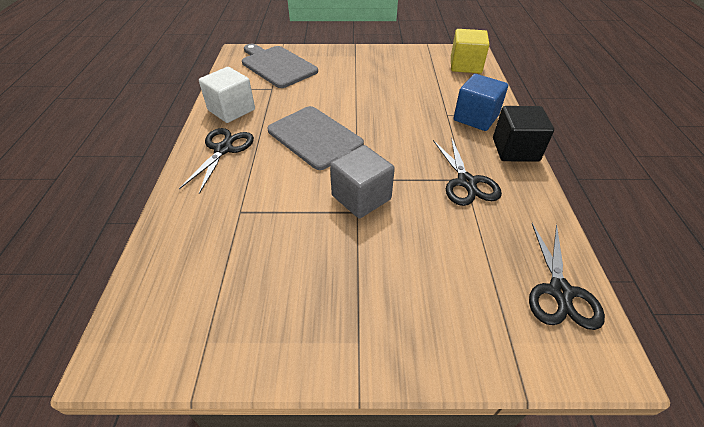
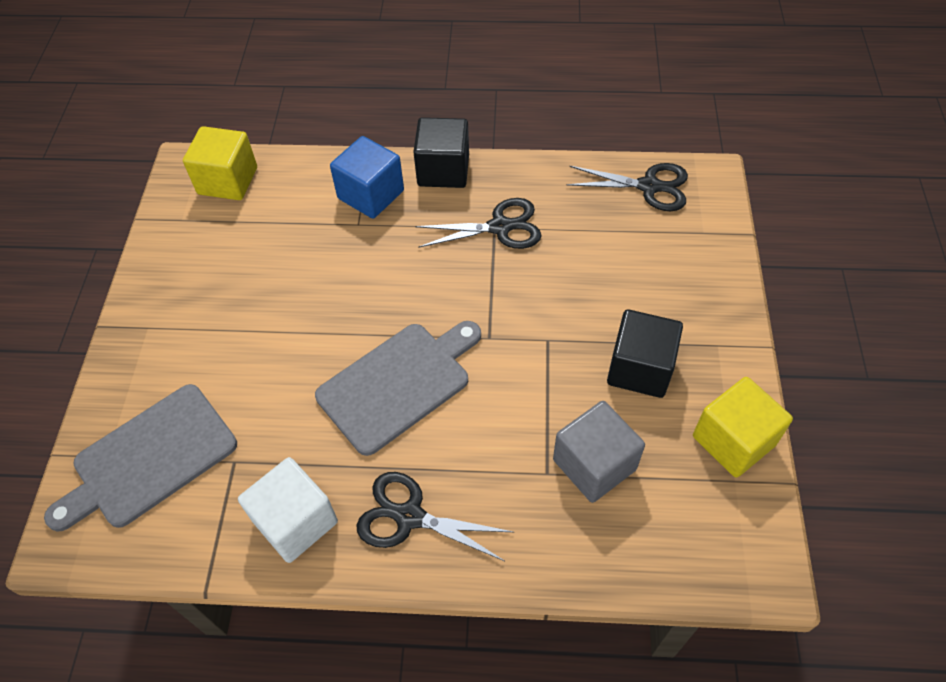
camera: 85 degrees left, 10 degrees up
grey cube [330,145,395,218] -> grey cube moved to [553,401,645,503]
none -> black cube [607,309,683,398]
none -> yellow cube [693,377,793,478]

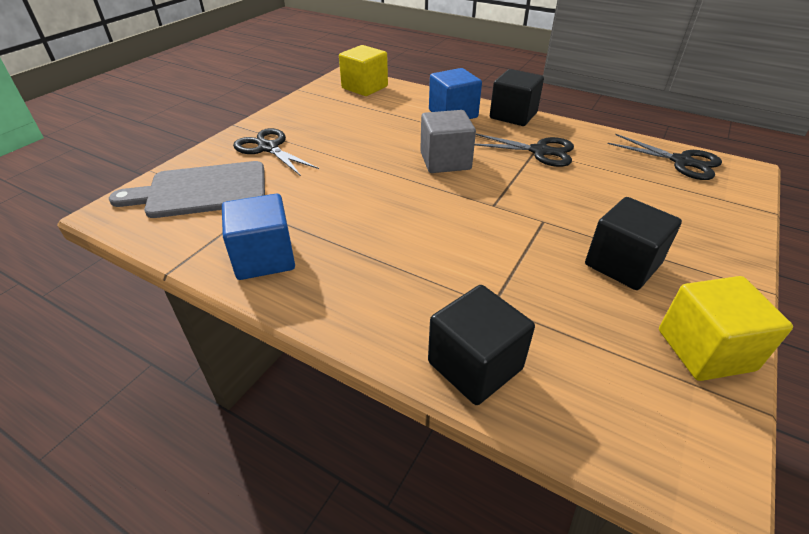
camera: 25 degrees right, 15 degrees down
white cube [238,457,338,563] -> blue cube [222,194,295,280]
grey cutting board [315,321,481,456] -> none
black scissors [357,472,513,561] -> black scissors moved to [233,128,319,176]
grey cube [553,401,645,503] -> grey cube moved to [420,110,476,173]
none -> black cube [428,285,535,405]

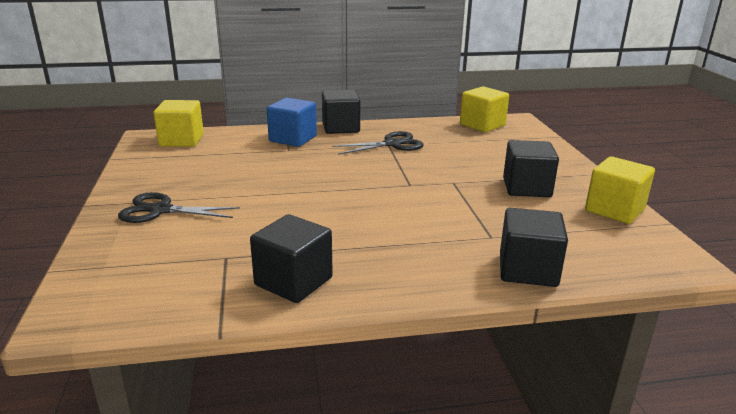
camera: 40 degrees left, 15 degrees down
grey cutting board [109,161,265,218] -> none
blue cube [222,194,295,280] -> black cube [250,214,333,303]
grey cube [420,110,476,173] -> none
black scissors [608,134,722,180] -> yellow cube [460,86,509,132]

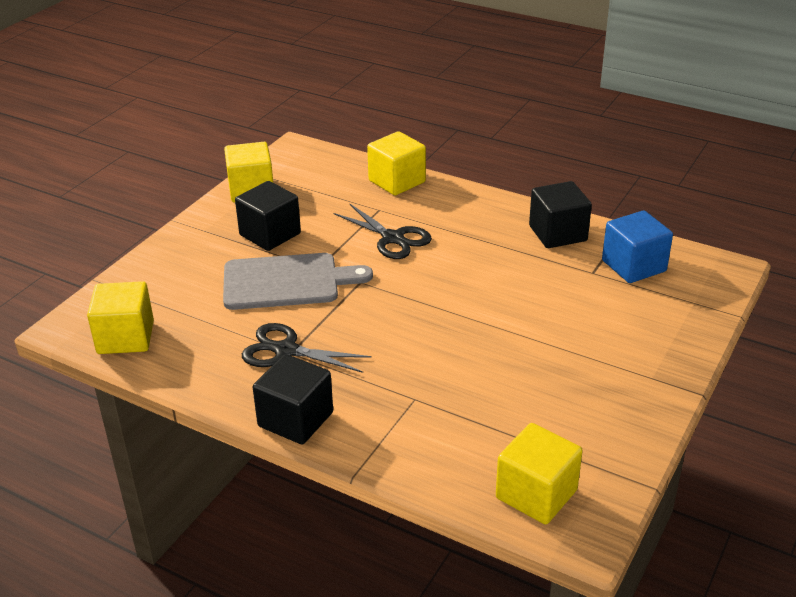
camera: 140 degrees left, 10 degrees up
black scissors [118,192,240,223] -> black scissors moved to [334,203,432,259]
blue cube [267,98,317,147] -> blue cube moved to [602,211,673,283]
black cube [500,208,568,287] -> yellow cube [367,131,426,195]
none -> grey cutting board [223,253,373,310]

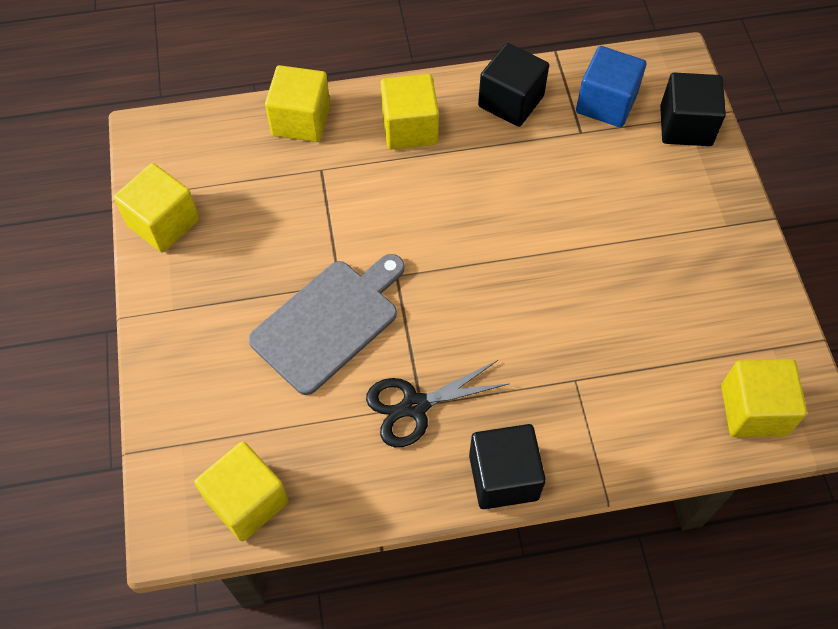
camera: 40 degrees left, 25 degrees up
black cube [235,181,301,251] -> black cube moved to [660,73,726,146]
black scissors [334,203,432,259] -> none
none -> yellow cube [381,74,439,150]

